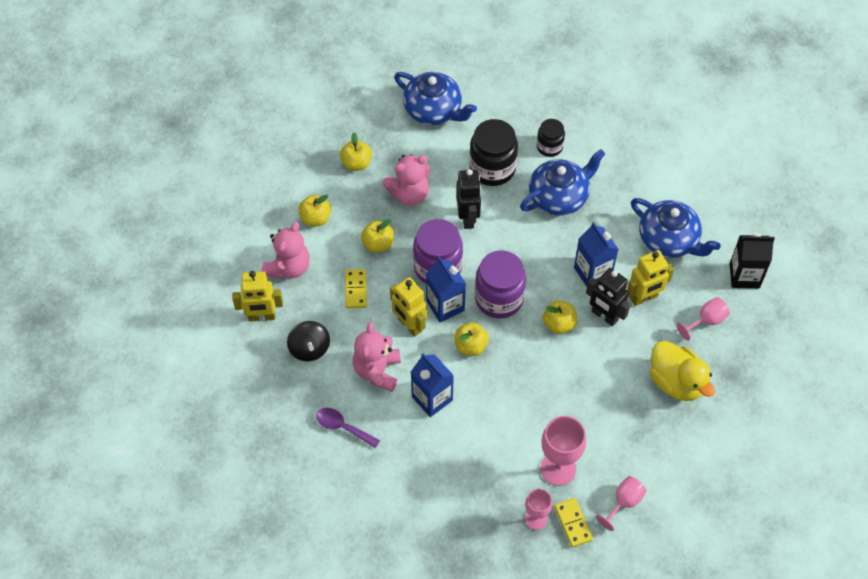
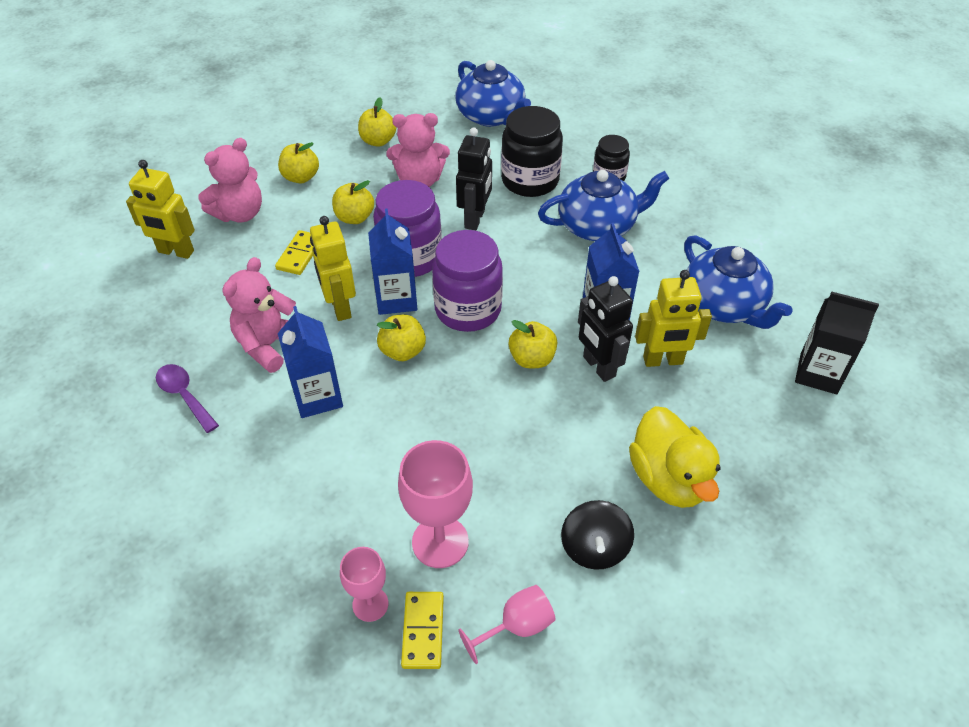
camera: 20 degrees right, 10 degrees down
black spinning top [287,321,330,361] -> black spinning top moved to [561,500,634,570]
pink goblet [677,297,730,341] -> none

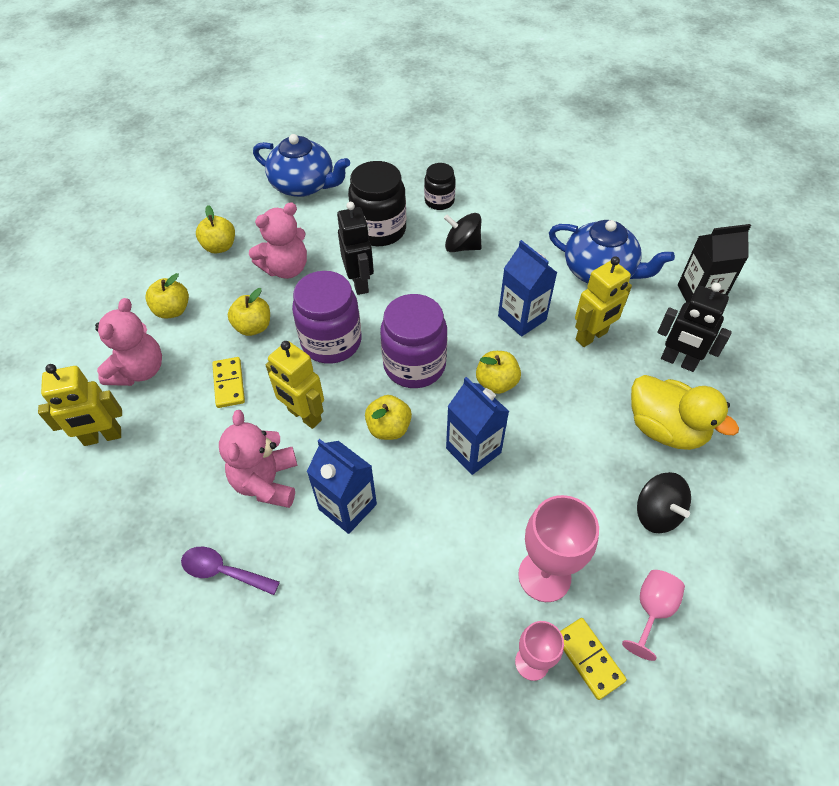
camera: 30 degrees left, 5 degrees up
blue carton [368,208,417,315] -> blue carton moved to [446,377,509,475]
blue teapot [538,170,670,241] -> black spinning top [444,213,482,252]
black robot [578,276,633,382] -> black robot moved to [658,283,732,372]

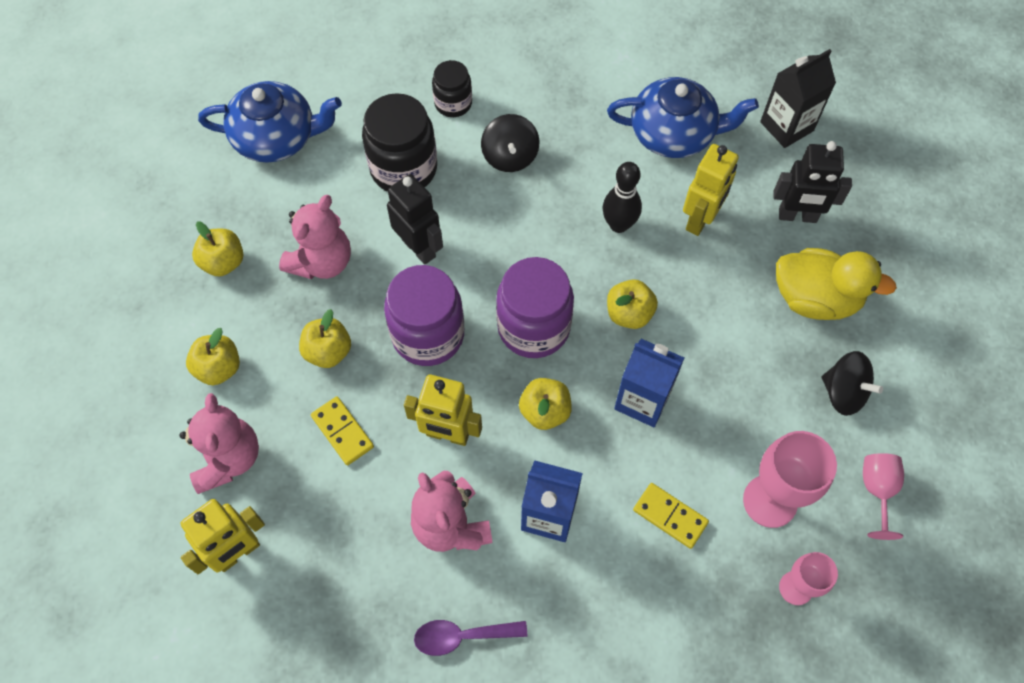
camera: 25 degrees left, 10 degrees up
black spinning top [444,213,482,252] -> black spinning top turned 90 degrees counterclockwise [481,114,539,172]
blue carton [498,240,557,337] -> black bowling pin [602,162,642,233]
yellow domino [560,618,627,700] -> yellow domino moved to [633,483,709,549]

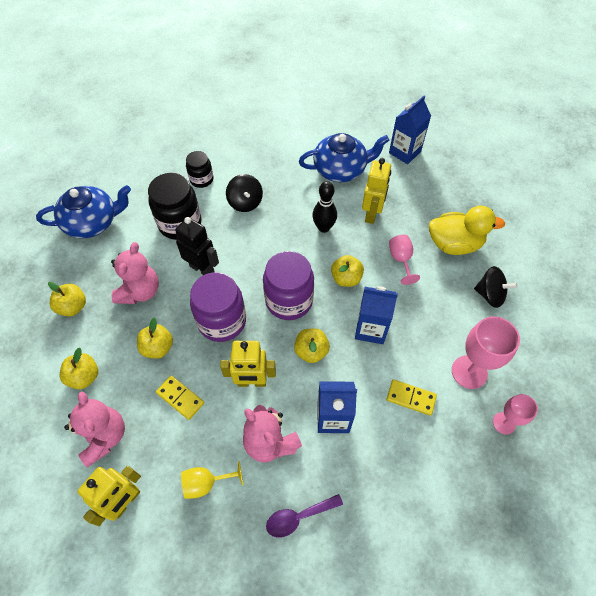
camera: 15 degrees left, 5 degrees down
black carton [760,49,836,148] -> blue carton [389,96,431,164]
black robot [773,141,852,223] -> none
pink goblet [863,453,904,540] -> pink goblet moved to [389,235,420,285]
none -> yellow goblet [181,461,243,499]

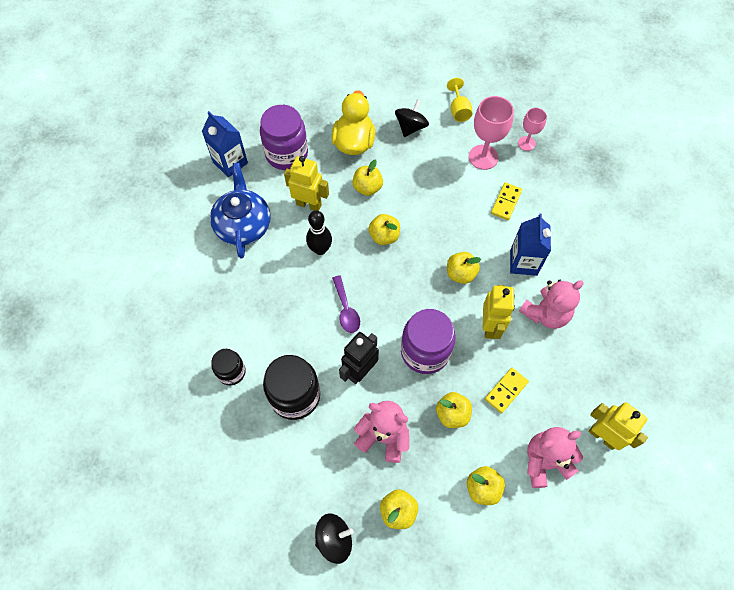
camera: 85 degrees left, 5 degrees up
blue teapot [36,185,131,238] -> none
yellow goblet [181,461,243,499] -> yellow goblet moved to [447,78,472,122]
black spinning top [226,174,263,212] -> black spinning top moved to [315,514,354,564]
purple jar [263,251,314,320] -> purple jar moved to [260,105,308,170]
purple spoon [266,494,343,538] -> purple spoon moved to [332,275,360,333]
blue carton [355,286,398,344] -> none
pink goblet [389,235,420,285] -> yellow apple [352,159,383,196]

